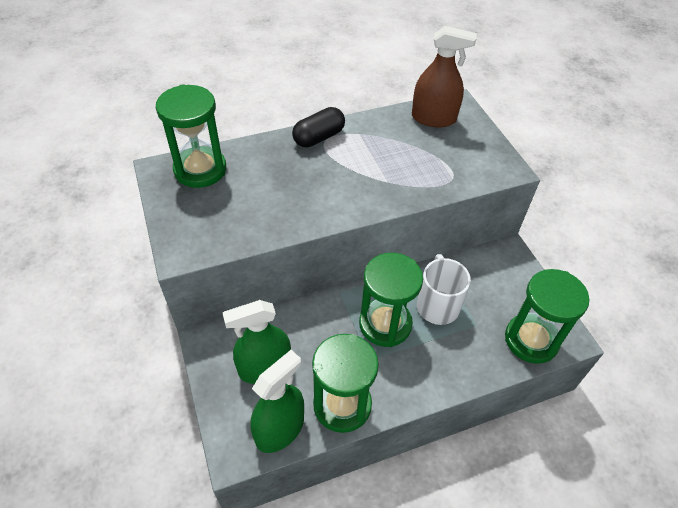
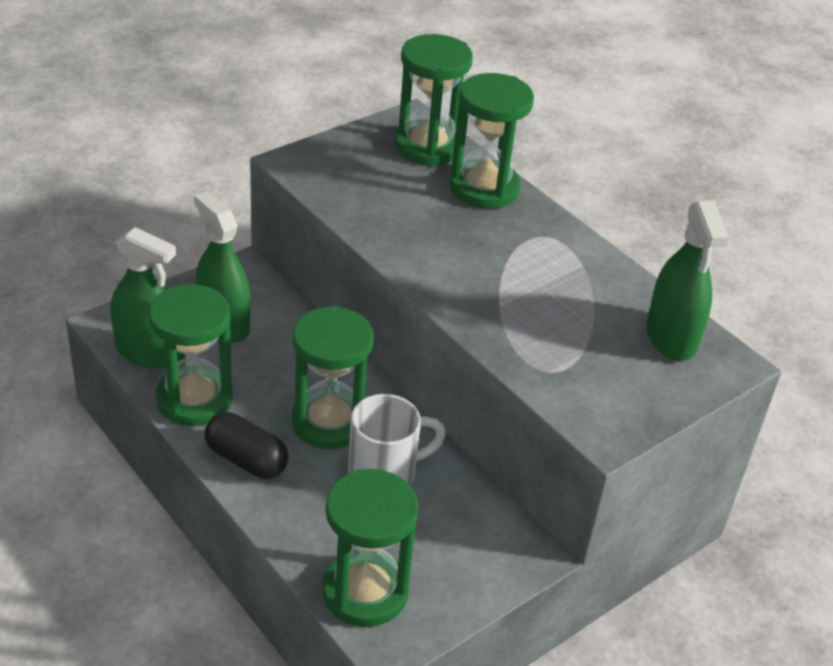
camera: 70 degrees right, 10 degrees down
black capsule [292,107,345,148] -> black capsule moved to [204,412,289,479]
brown spray bottle [412,26,477,127] -> green spray bottle [646,201,729,361]
none -> green hourglass [450,73,534,209]

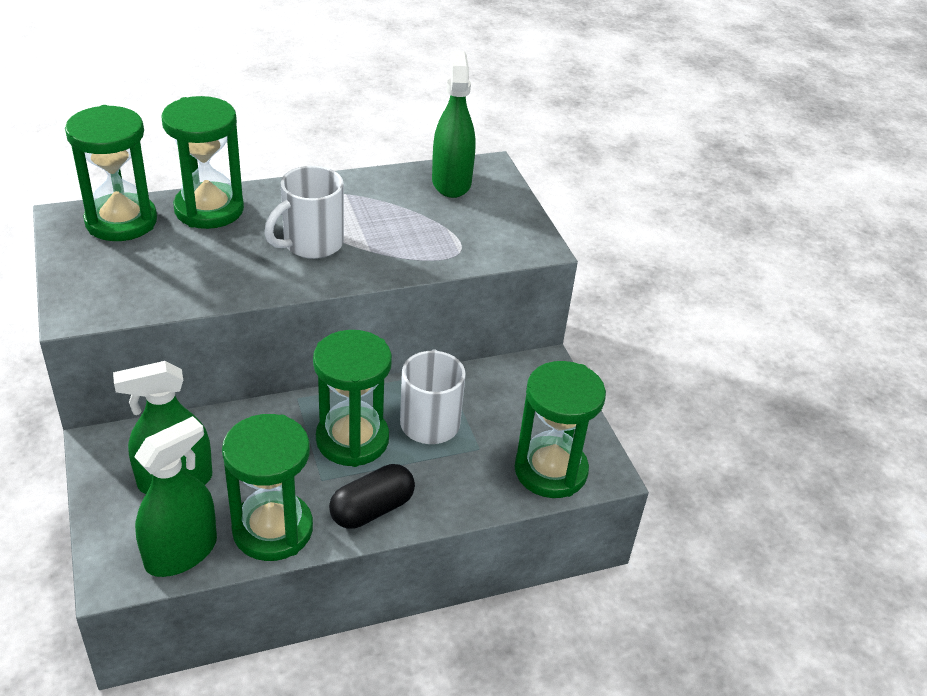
camera: 70 degrees left, 0 degrees up
green spray bottle [646,201,729,361] -> green spray bottle turned 105 degrees counterclockwise [432,51,475,198]
none -> white mug [264,166,344,259]

